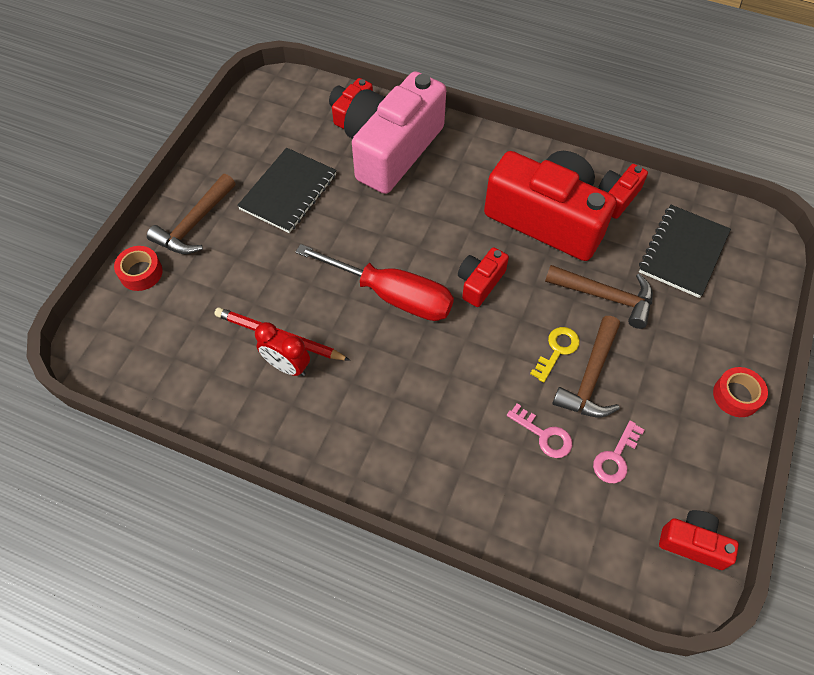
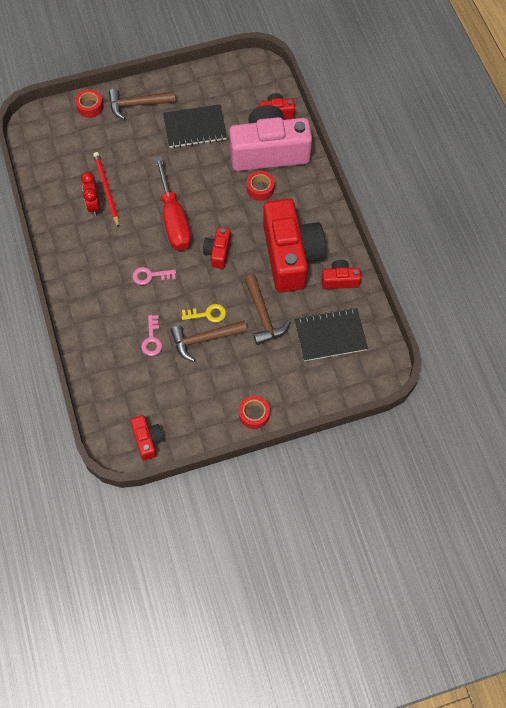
camera: 50 degrees right, 5 degrees up
red camera [458,247,509,307] -> red camera turned 75 degrees counterclockwise [203,227,231,269]
pink key [593,420,645,483] -> pink key moved to [132,267,176,285]
none -> red tape [247,171,275,201]

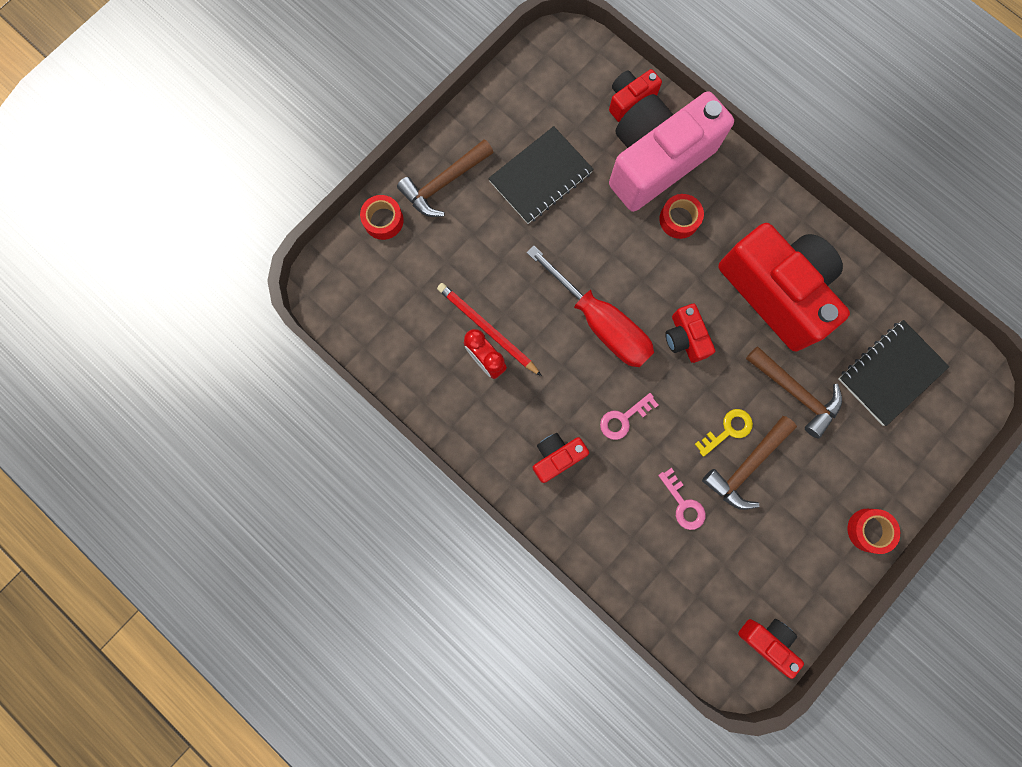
camera: 30 degrees left, 15 degrees up
red camera [322,260,361,289] -> red camera moved to [532,433,589,483]

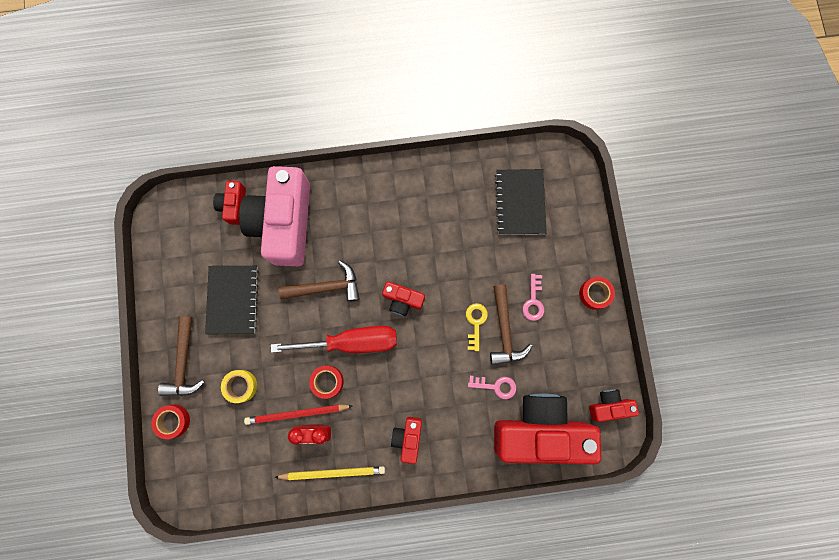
camera: 50 degrees left, 0 degrees up
pink key [600,393,658,440] -> pink key moved to [522,274,544,321]
red tape [659,194,704,239] -> red tape moved to [309,366,344,399]
red camera [718,223,850,351] -> red camera moved to [494,393,601,464]
brown hammer [746,347,842,438] -> brown hammer moved to [279,261,360,302]
none -> yellow tape [221,370,257,403]
none -> yellow pencil [274,466,385,480]

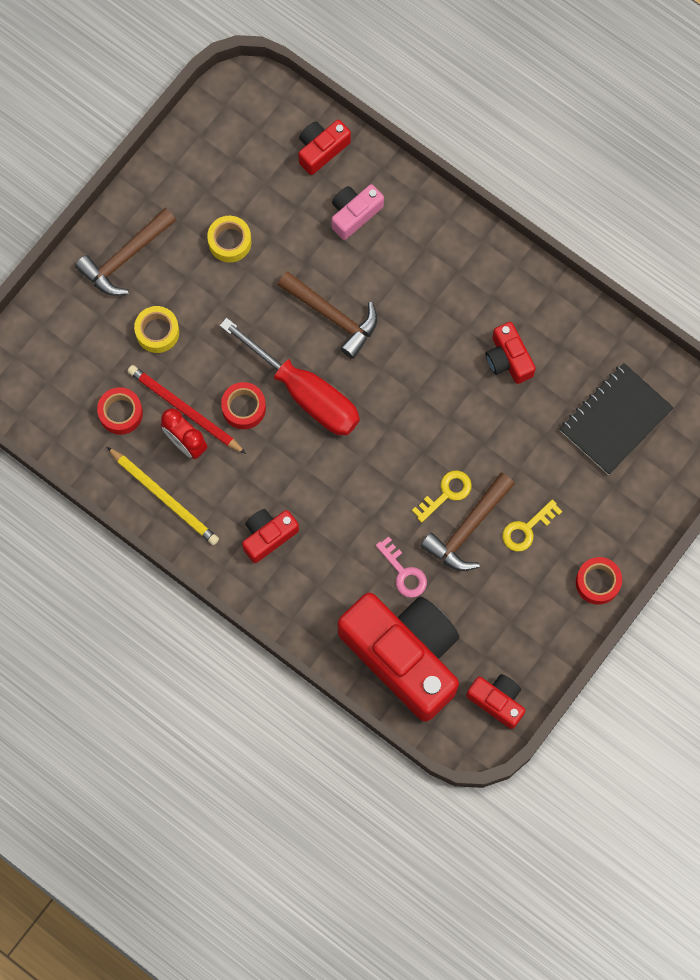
camera: 45 degrees right, 5 degrees down
red tape [151,405,190,439] -> red tape moved to [97,387,143,435]
black notebook [205,266,259,334] -> yellow tape [207,216,252,262]
pink camera [239,166,310,266] -> pink camera [332,184,384,240], size x0.45
red camera [382,281,425,316] -> red camera moved to [486,322,536,384]
pink key [522,274,544,321] -> yellow key [502,499,562,552]

